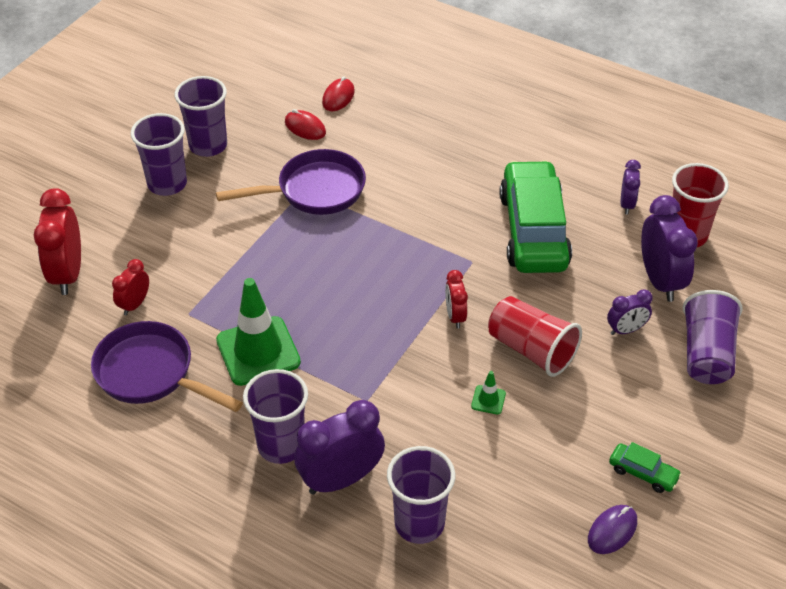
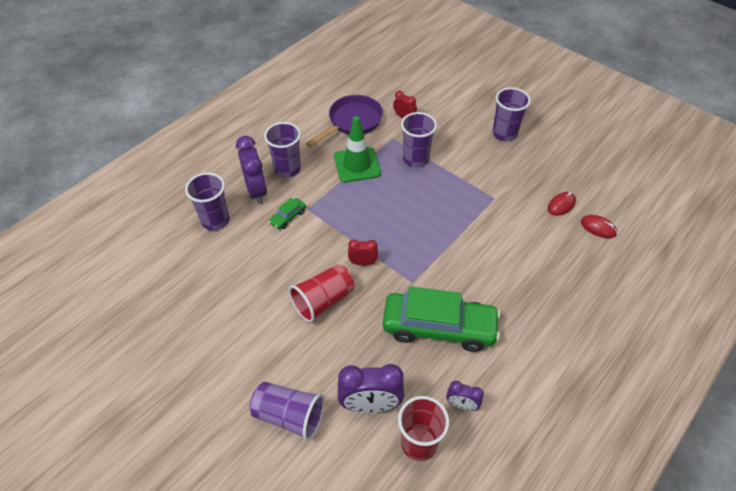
camera: 100 degrees right, 5 degrees up
red clock [34,188,81,295] -> none
purple cup [175,76,227,157] -> purple cup moved to [401,112,437,167]
purple pan [216,149,366,215] -> none
green traffic cone [471,371,506,415] -> none
purple mouse [588,505,637,554] -> none
purple clock [607,289,652,335] -> none
green car [609,442,682,493] -> green car moved to [268,198,306,229]

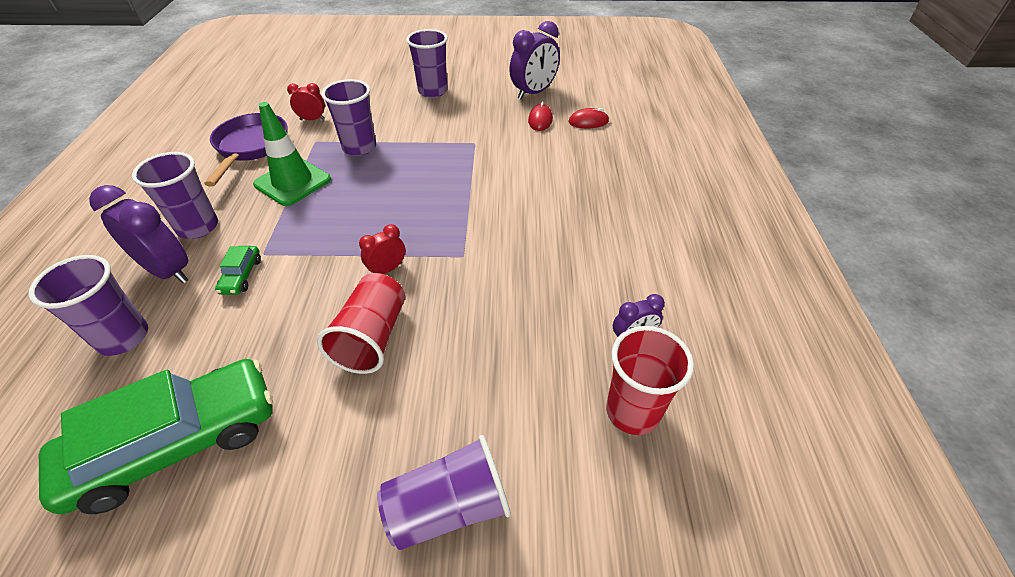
camera: 40 degrees left, 5 degrees down
purple clock [338,364,404,413] -> purple clock moved to [509,21,560,99]
green car [383,286,500,352] -> green car moved to [39,359,273,514]

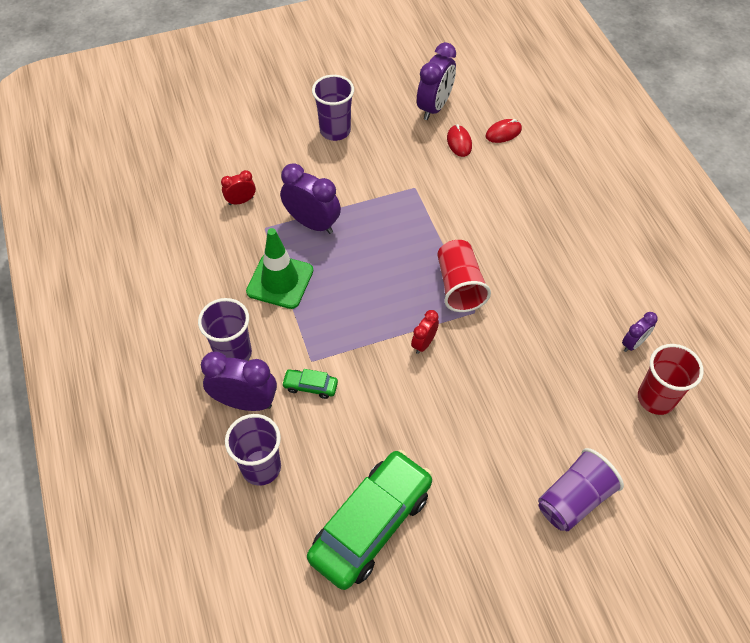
camera: 20 degrees left, 10 degrees up
purple pan [204,113,287,187] -> none
green car [215,246,261,295] -> green car turned 120 degrees clockwise [282,369,338,399]
red cup [317,273,405,374] -> red cup moved to [438,240,491,312]
purple cup [321,79,376,156] -> purple clock [280,163,341,234]

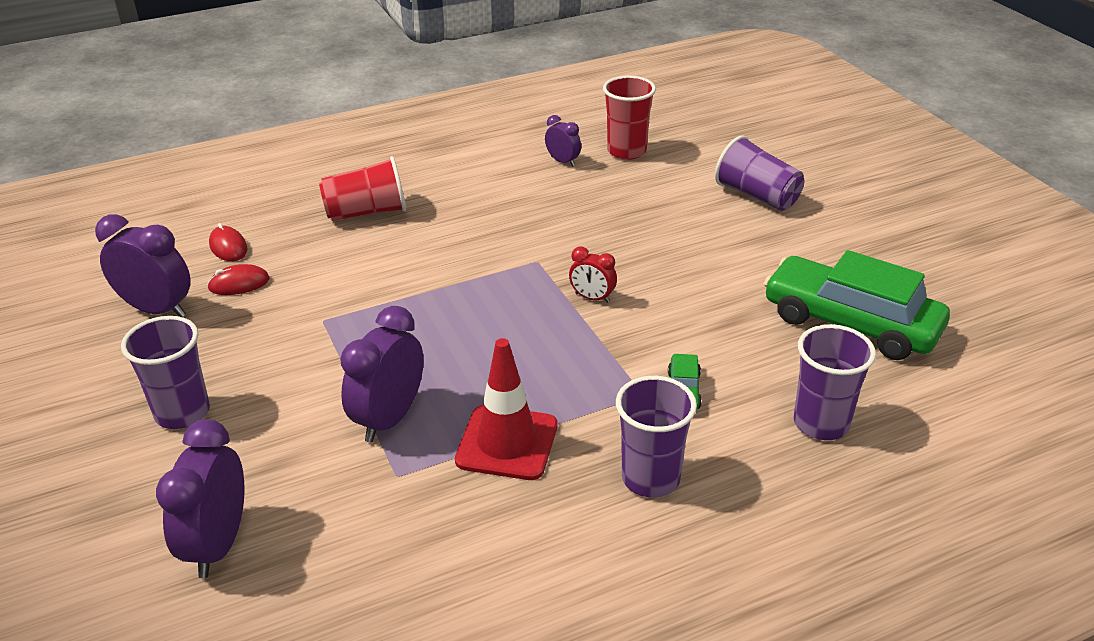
camera: 95 degrees left, 20 degrees down
purple clock [201,351,277,411] -> purple clock moved to [156,419,244,578]
red clock [221,170,256,205] -> none
green traffic cone [246,228,313,309] -> red traffic cone [455,338,557,480]
red cup [438,240,491,312] -> red cup moved to [319,156,406,221]

